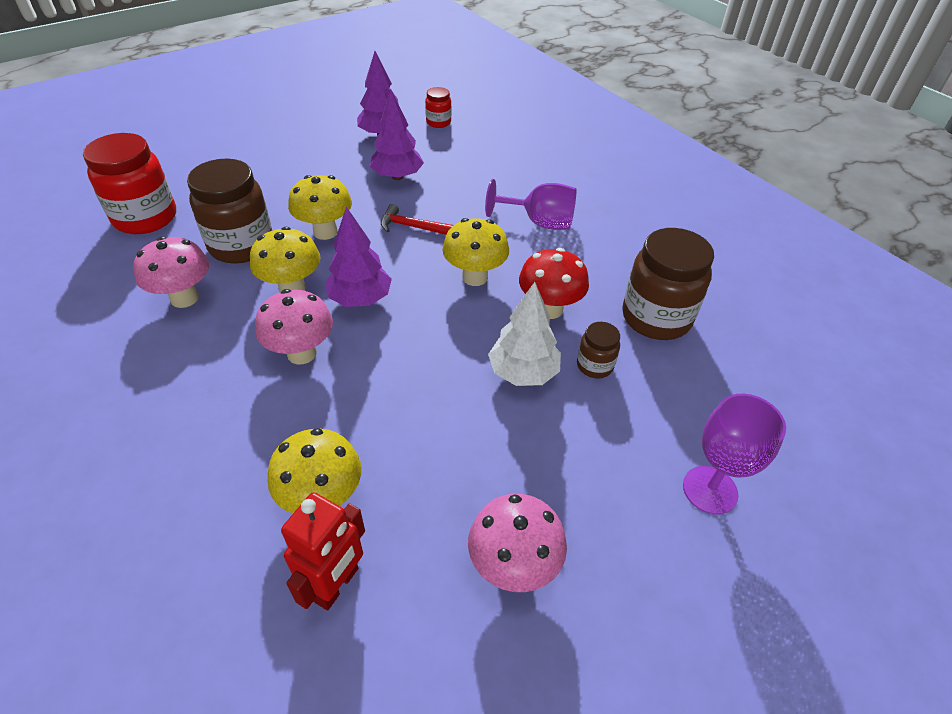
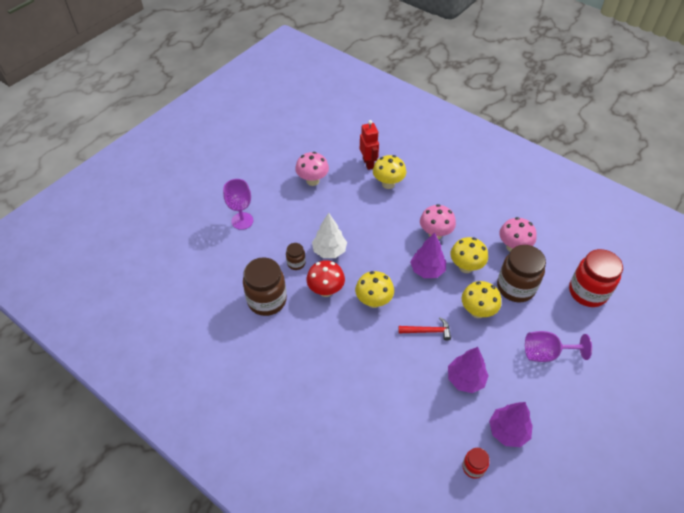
camera: 165 degrees right, 5 degrees up
red robot [281,492,365,610] -> red robot turned 150 degrees clockwise [360,120,379,170]
purple goblet [485,179,576,230] -> purple goblet moved to [525,331,592,362]

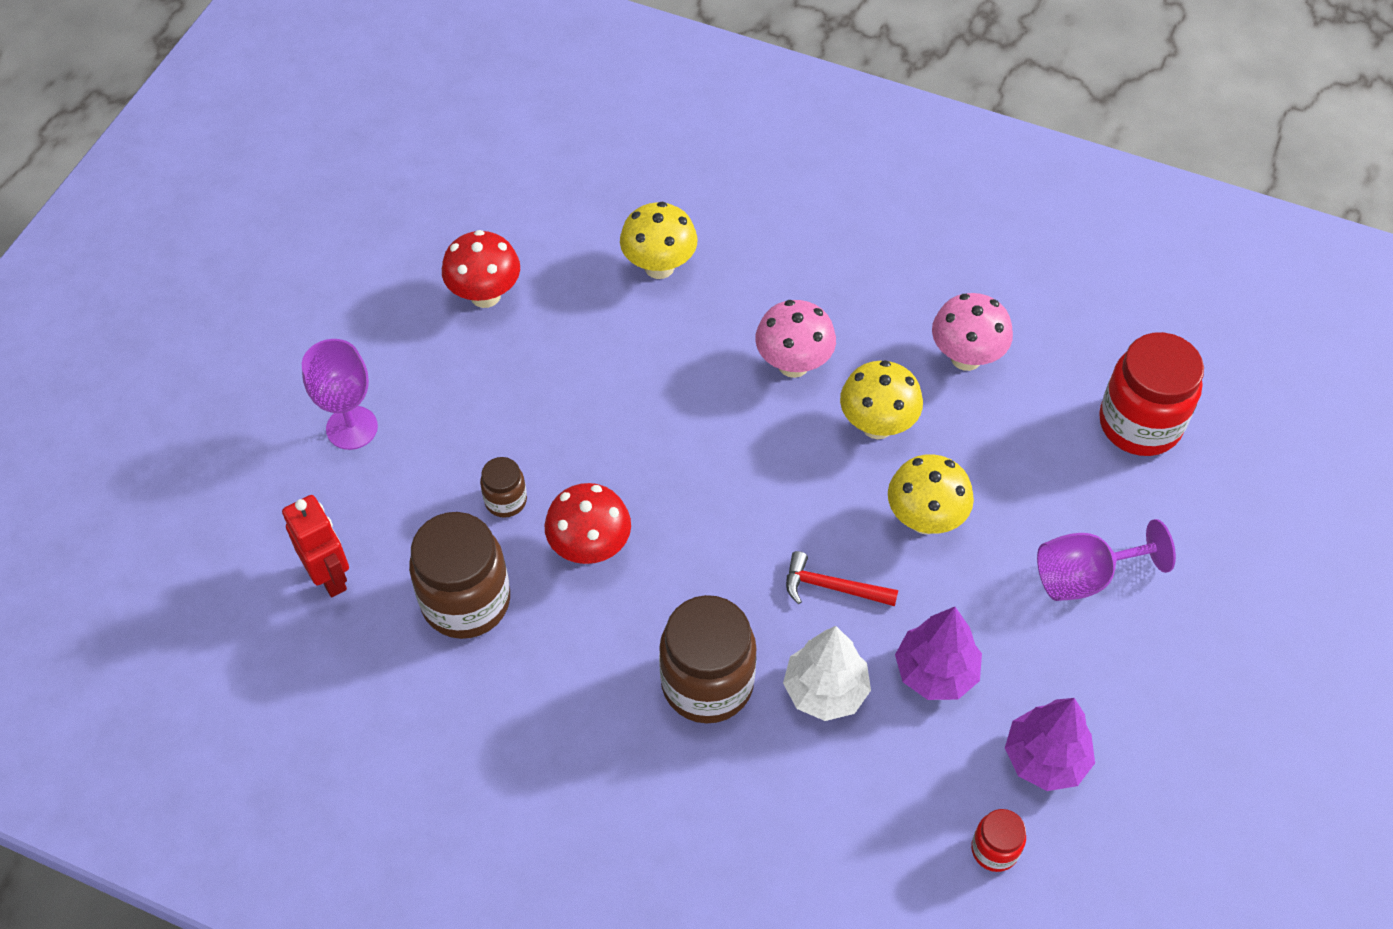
camera: 15 degrees left, 5 degrees up
pink mushroom [295,152,329,186] -> red mushroom [442,230,520,308]
white tree [312,213,347,258] -> white tree moved to [783,626,871,721]
yellow mushroom [355,271,394,308] -> none
red robot [360,120,379,170] -> red robot moved to [282,495,349,597]
red hammer [398,317,451,341] -> red hammer turned 150 degrees counterclockwise [786,551,898,606]
purple tree [410,233,446,278] -> none
brown jar [497,245,546,302] -> brown jar moved to [659,595,757,723]

